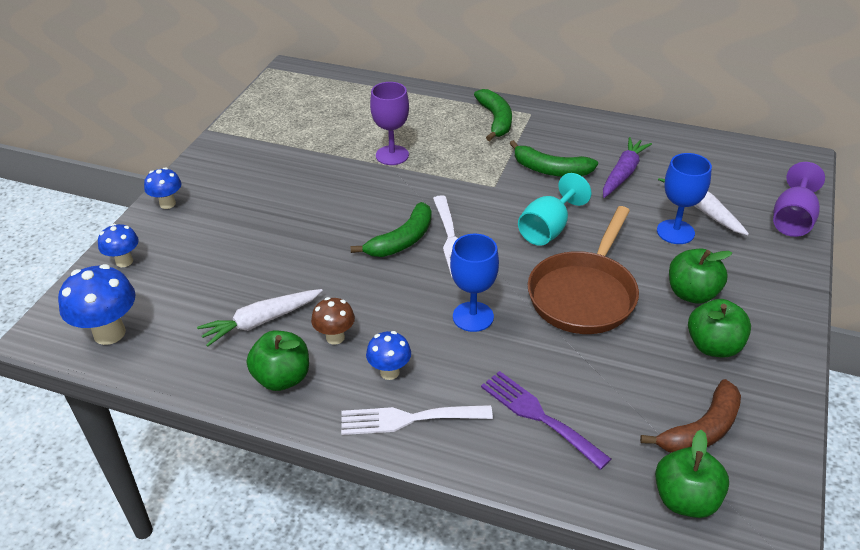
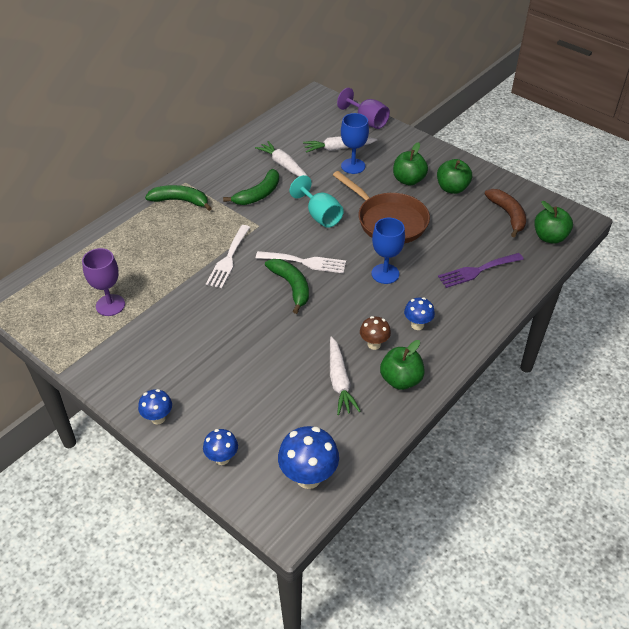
camera: 70 degrees left, 5 degrees up
white fork [341,405,493,435] -> white fork moved to [206,225,250,288]
purple goblet [370,82,409,165] -> purple goblet moved to [82,248,125,316]
purple carrot [603,137,652,198] -> white carrot [255,141,308,177]

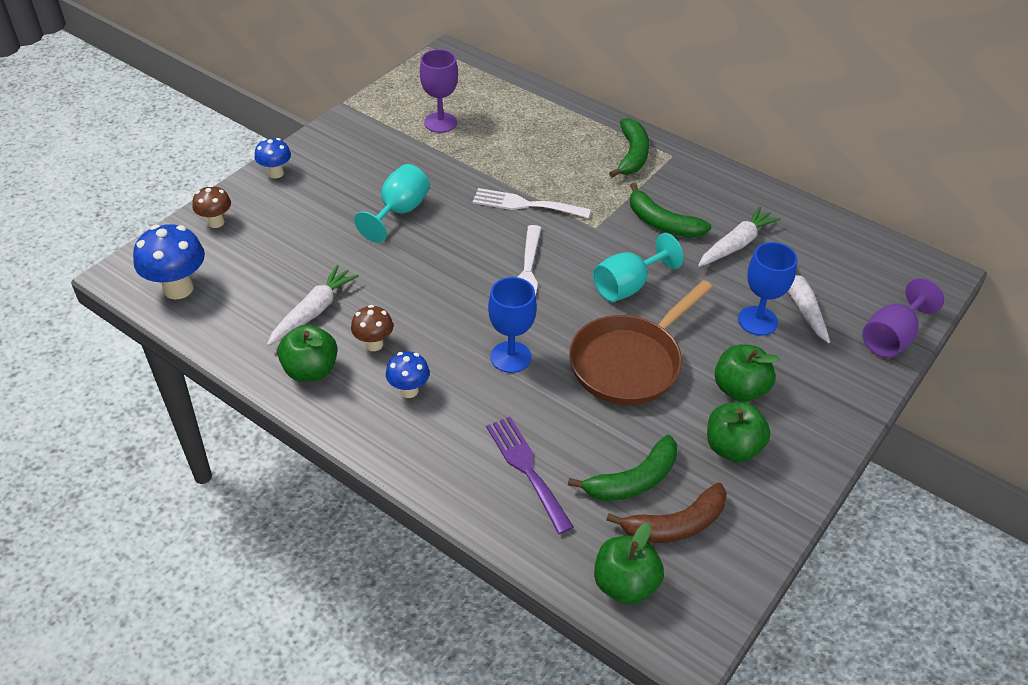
camera: 85 degrees right, 0 degrees up
blue mushroom [203,429,238,465] -> brown mushroom [192,185,231,228]
green banana [265,259,309,314] -> green banana moved to [568,435,677,501]
white carrot [330,336,361,415] -> white carrot turned 135 degrees clockwise [267,265,359,346]
none -> turquoise goblet [354,164,430,243]

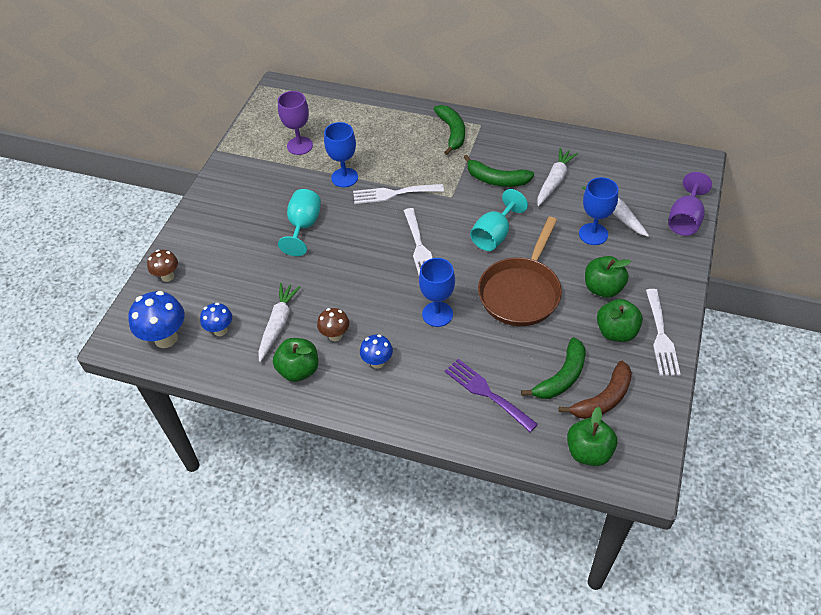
camera: 15 degrees left, 5 degrees up
blue mushroom [254,138,291,179] -> blue mushroom moved to [200,303,232,336]
none -> blue goblet [324,122,358,187]
none -> white fork [646,289,681,376]

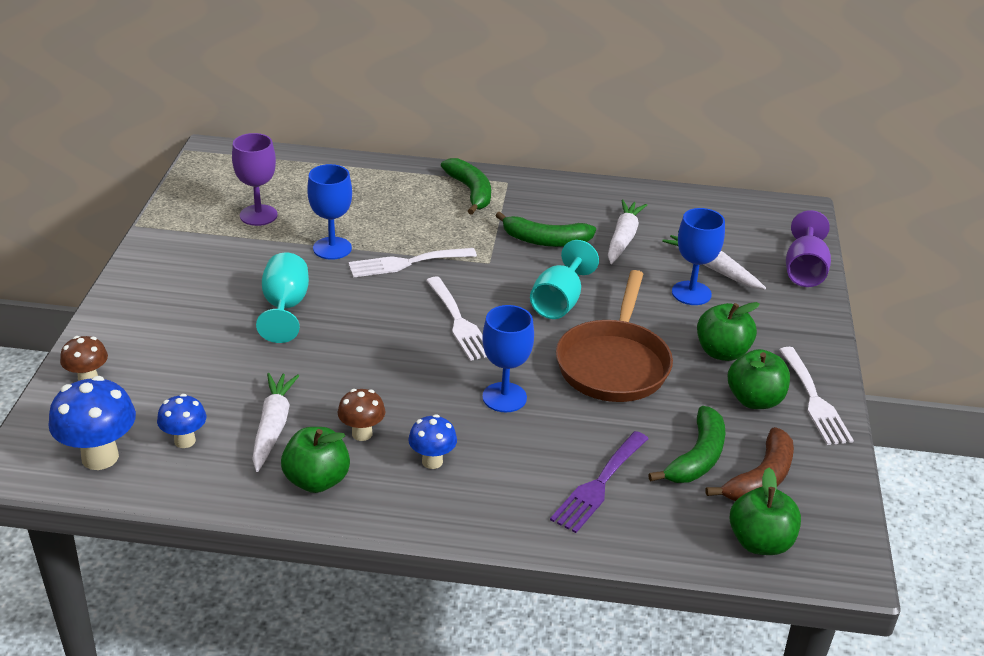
camera: 15 degrees left, 15 degrees down
purple fork [445,359,538,432] -> purple fork turned 90 degrees counterclockwise [550,431,649,533]

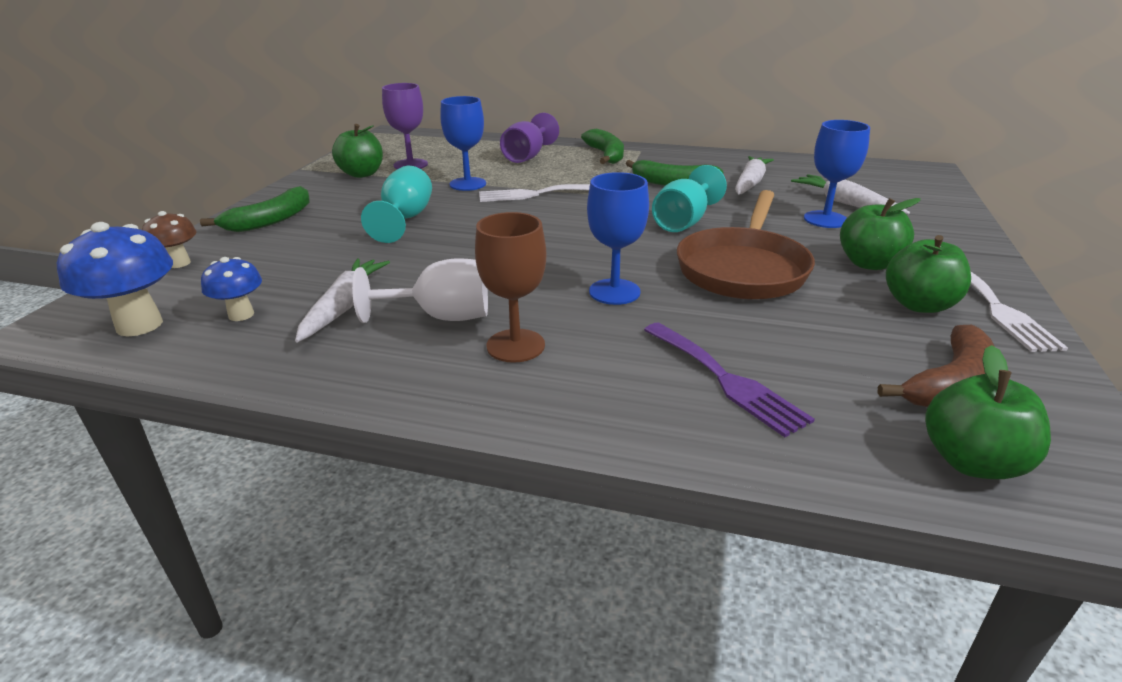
camera: 10 degrees right, 5 degrees down
green apple [281,427,350,493] -> green apple moved to [332,124,383,178]
brown mushroom [338,389,385,441] -> white goblet [352,258,488,323]
blue mushroom [408,414,457,469] -> brown goblet [475,212,547,363]
white fork [426,277,487,361] -> none
purple fork [550,431,649,533] -> purple fork turned 75 degrees counterclockwise [644,323,815,437]
green banana [648,406,725,483] -> green banana moved to [200,186,310,232]
purple goblet [786,210,831,287] -> purple goblet moved to [500,113,559,163]

